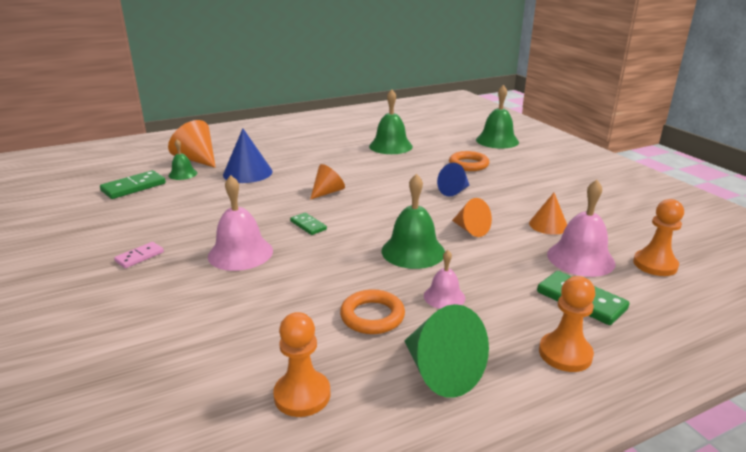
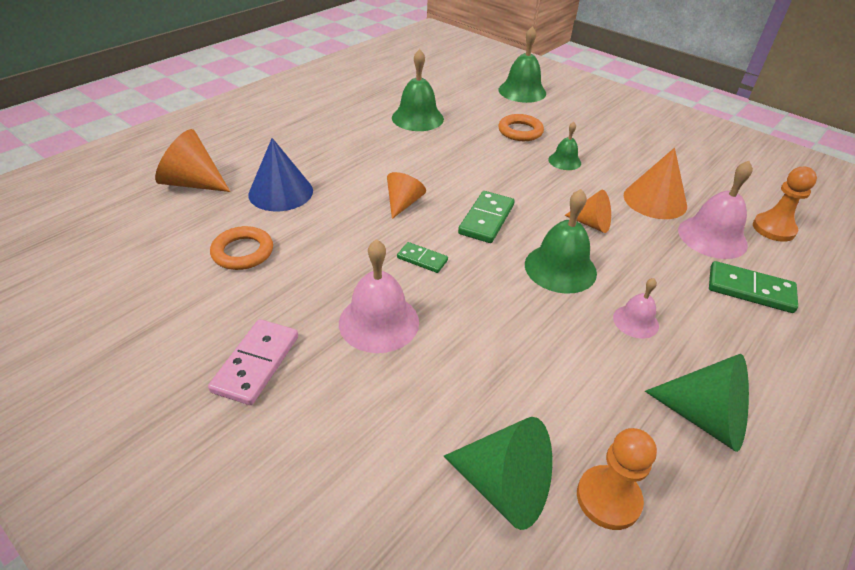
camera: 25 degrees left, 15 degrees up
green domino [100,170,166,199] -> green domino moved to [458,191,515,243]
pink domino [114,242,164,268] -> pink domino [208,319,298,405], size x1.66
green bell [168,139,197,180] -> green bell moved to [548,122,581,170]
orange ring [340,289,405,334] -> orange ring moved to [210,226,273,270]
blue cone [437,163,470,197] -> none
orange cone [529,193,567,235] -> orange cone [624,148,687,219], size x1.55
orange pawn [539,276,595,372] -> none
none -> green cone [444,417,552,530]

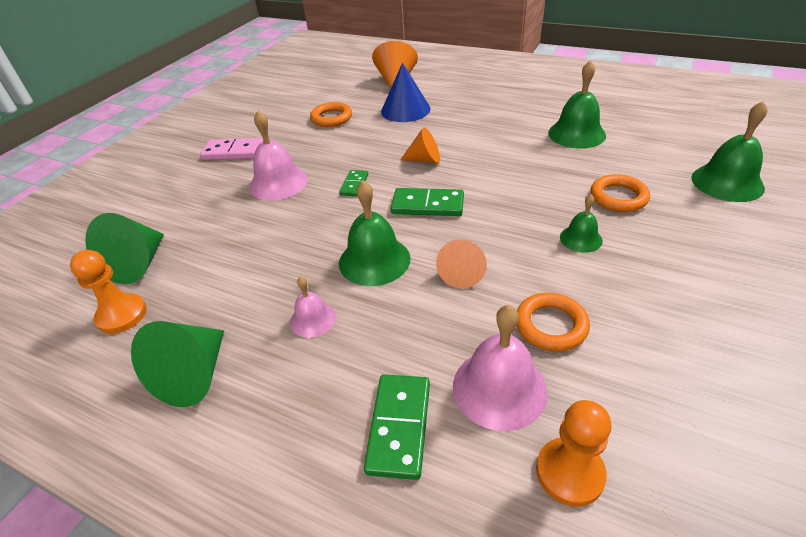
camera: 80 degrees right, 0 degrees up
orange cone [624,148,687,219] -> orange ring [517,293,590,351]

